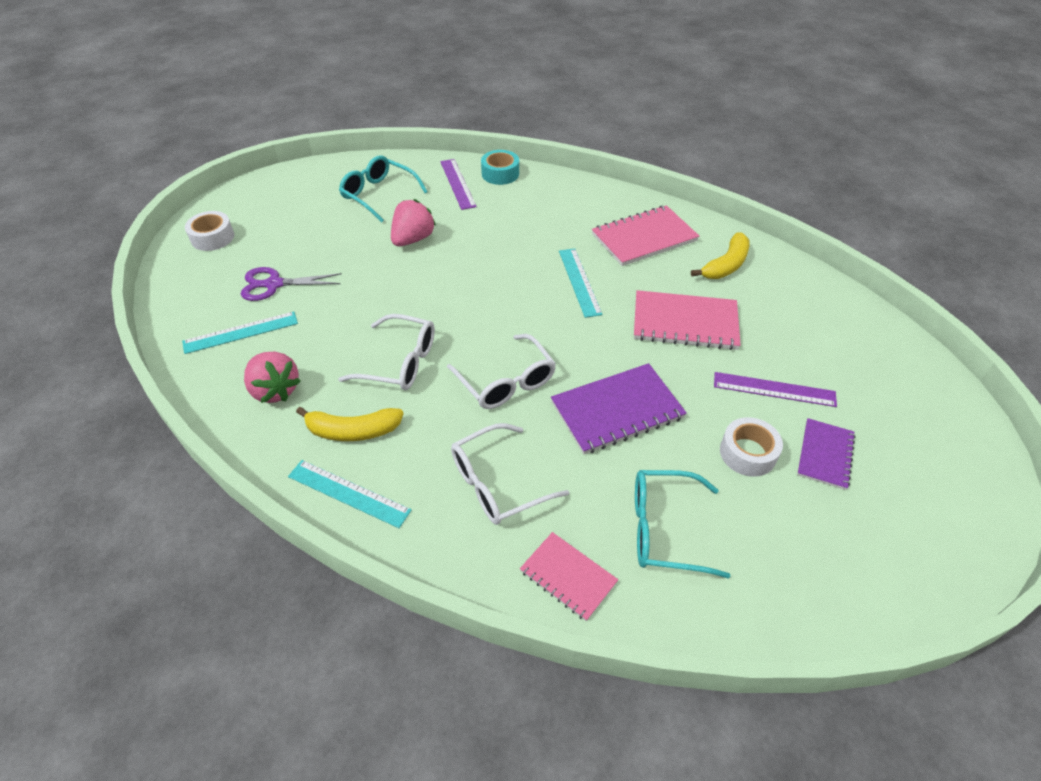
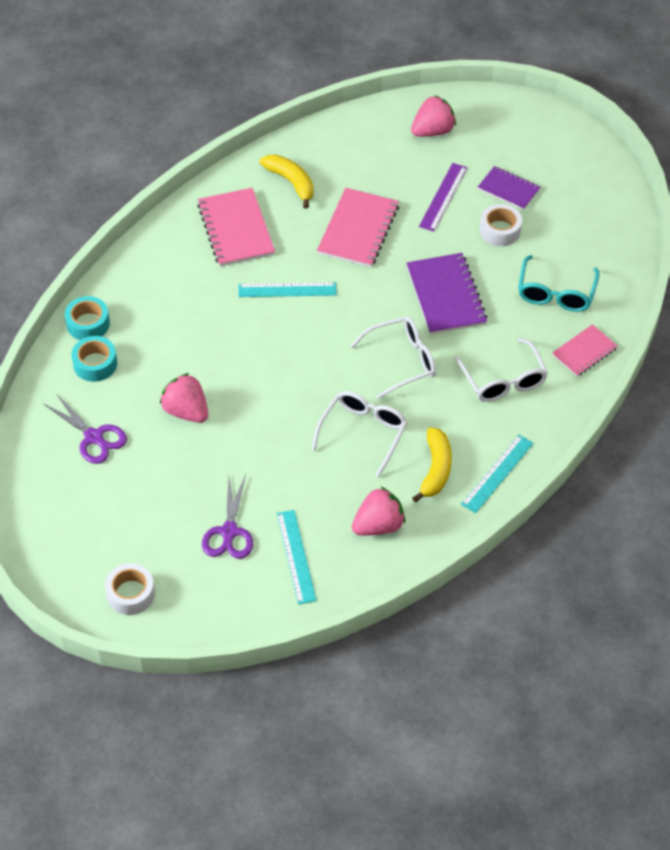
camera: 80 degrees left, 5 degrees up
turquoise glasses [339,155,428,223] -> purple scissors [44,393,127,464]
purple ruler [440,159,477,210] -> turquoise tape [71,336,117,382]
none -> pink strawberry [411,95,456,137]

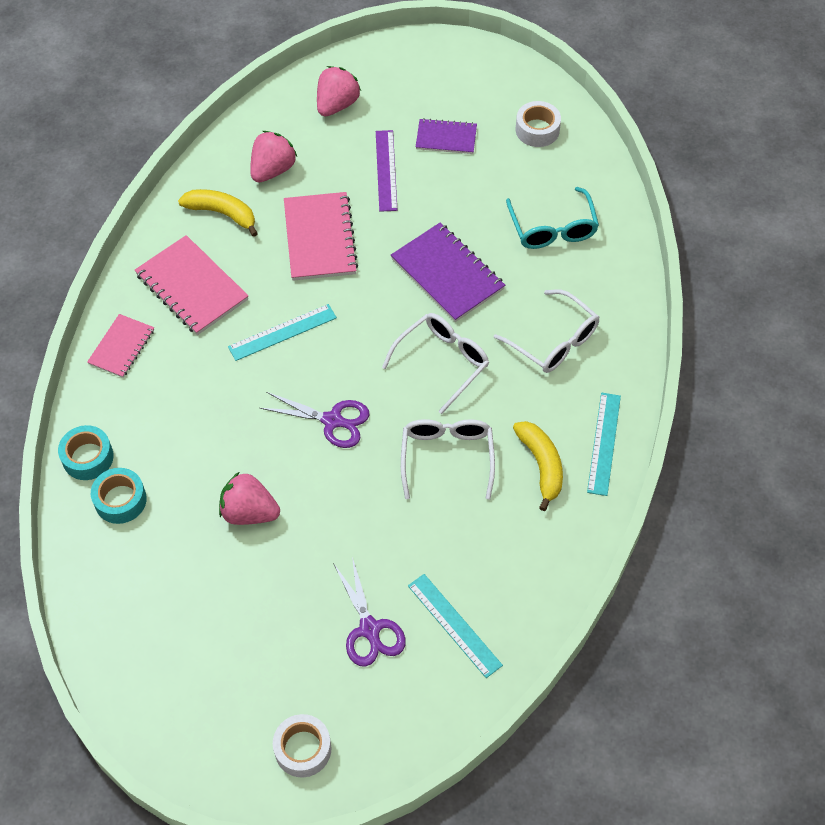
camera: 25 degrees left, 5 degrees up
purple scissors [44,393,127,464] -> purple scissors moved to [260,392,370,448]
pink strawberry [352,486,405,536] -> pink strawberry moved to [250,131,297,183]
white tape [479,204,522,246] -> white tape moved to [516,101,561,147]
pink notebook [552,324,618,377] -> pink notebook moved to [87,314,154,378]

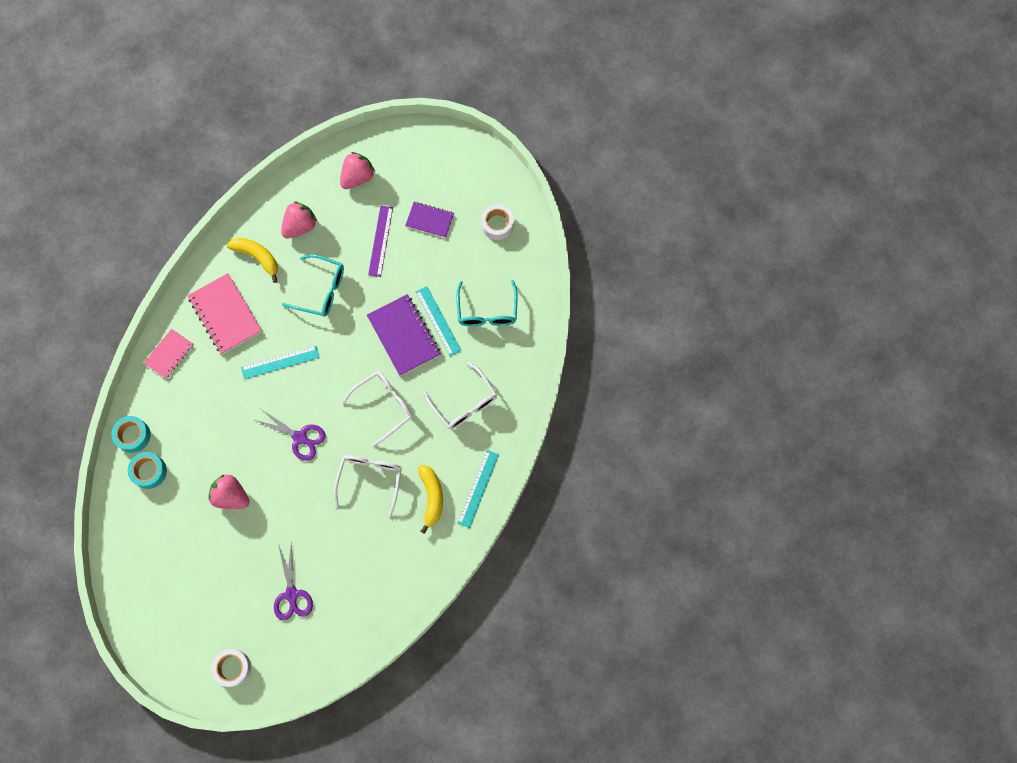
camera: 10 degrees right, 15 degrees up
pink notebook [284,192,358,281] -> turquoise glasses [282,254,344,317]
turquoise ruler [408,574,503,678] -> turquoise ruler moved to [416,286,462,356]

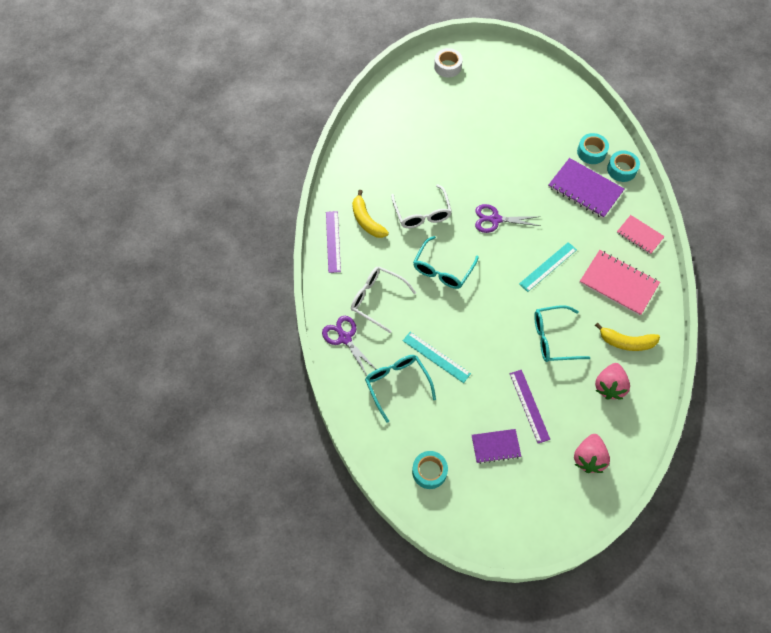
camera: 155 degrees right, 10 degrees down
pink notebook [144,329,194,379] -> pink notebook turned 60 degrees counterclockwise [617,215,665,254]
pink strawberry [208,474,250,509] -> none
purple scissors [274,543,313,621] -> purple scissors moved to [322,316,377,376]
white glasses [342,371,413,446] -> turquoise glasses [413,236,479,289]
purple notebook [367,294,441,376] -> purple notebook moved to [548,158,624,219]
turquoise ruler [457,450,499,528] -> purple ruler [326,211,341,273]
white tape [481,204,514,240] -> turquoise tape [412,451,448,489]

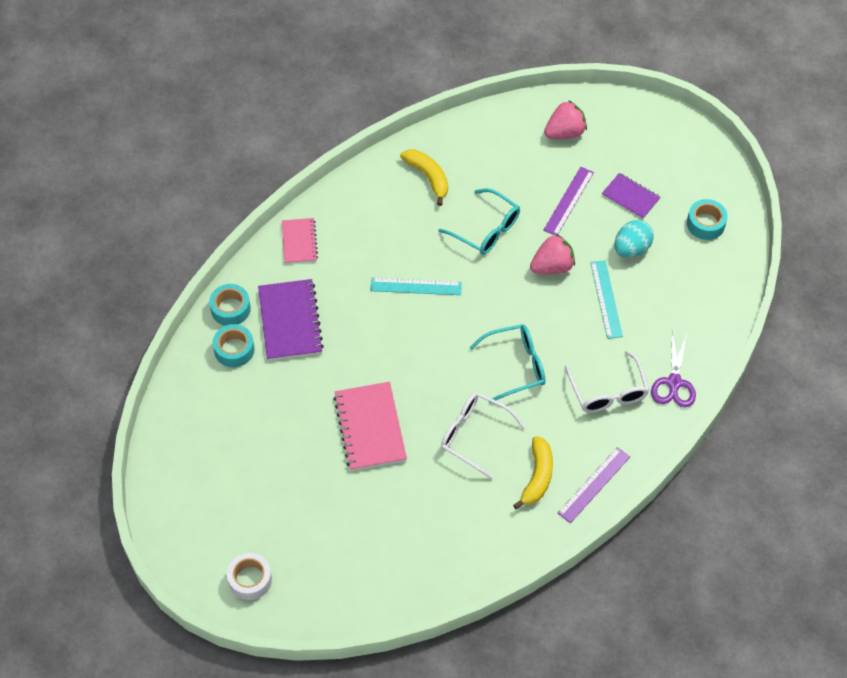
camera: 135 degrees left, 5 degrees down
turquoise glasses [365,355,436,423] -> none
white glasses [391,184,452,228] -> white glasses turned 90 degrees counterclockwise [441,392,525,480]
purple scissors [475,204,541,233] -> none
pink notebook [580,250,660,316] -> pink notebook moved to [333,382,407,471]
pink strawberry [595,363,630,400] -> pink strawberry moved to [530,234,575,274]
none -> turquoise egg [614,220,654,258]

